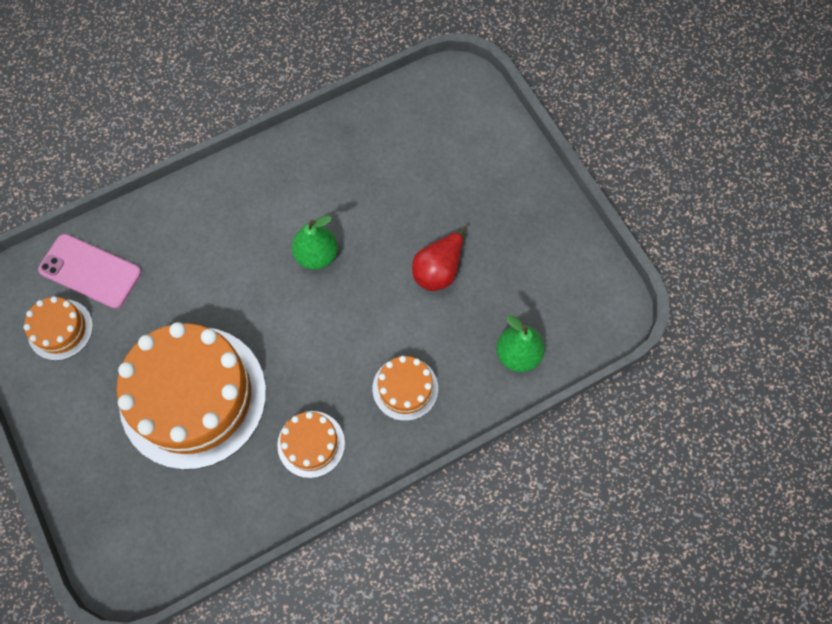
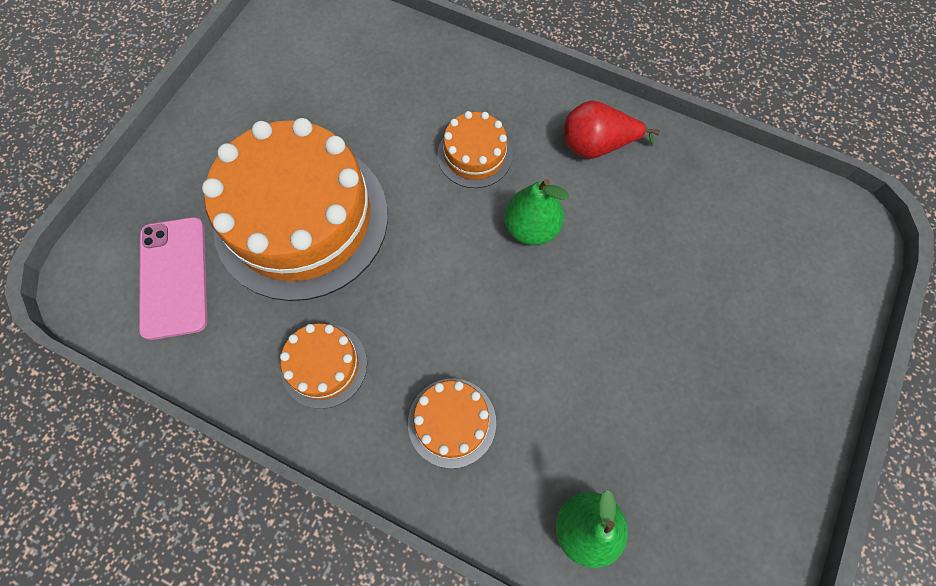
camera: 55 degrees right, 0 degrees up
orange cake [24,296,93,361] -> orange cake moved to [437,111,513,188]
pink phone [38,234,141,309] -> pink phone moved to [139,217,207,340]
red pear [412,226,467,291] -> red pear moved to [564,101,660,159]

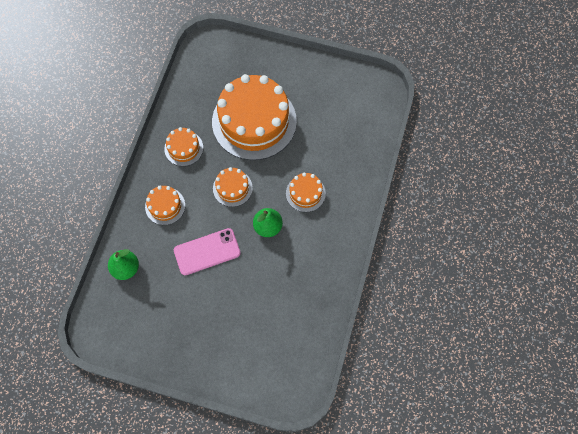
camera: 80 degrees right, 0 degrees up
pink phone [139,217,207,340] -> pink phone moved to [174,228,241,275]
red pear [564,101,660,159] -> none
none -> orange cake [213,167,253,207]

